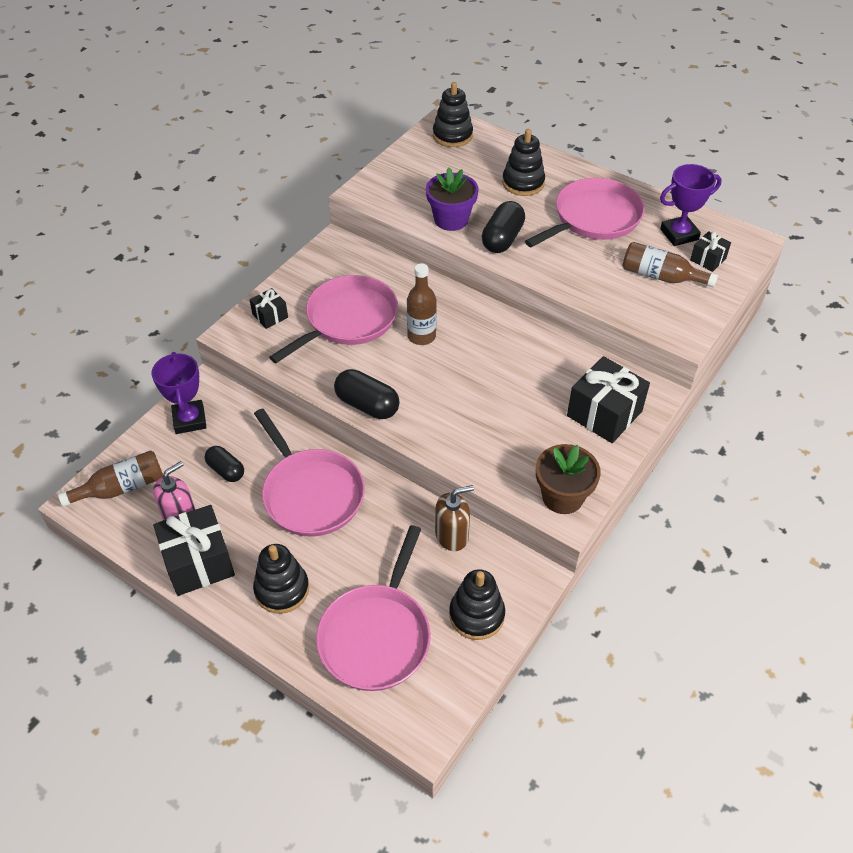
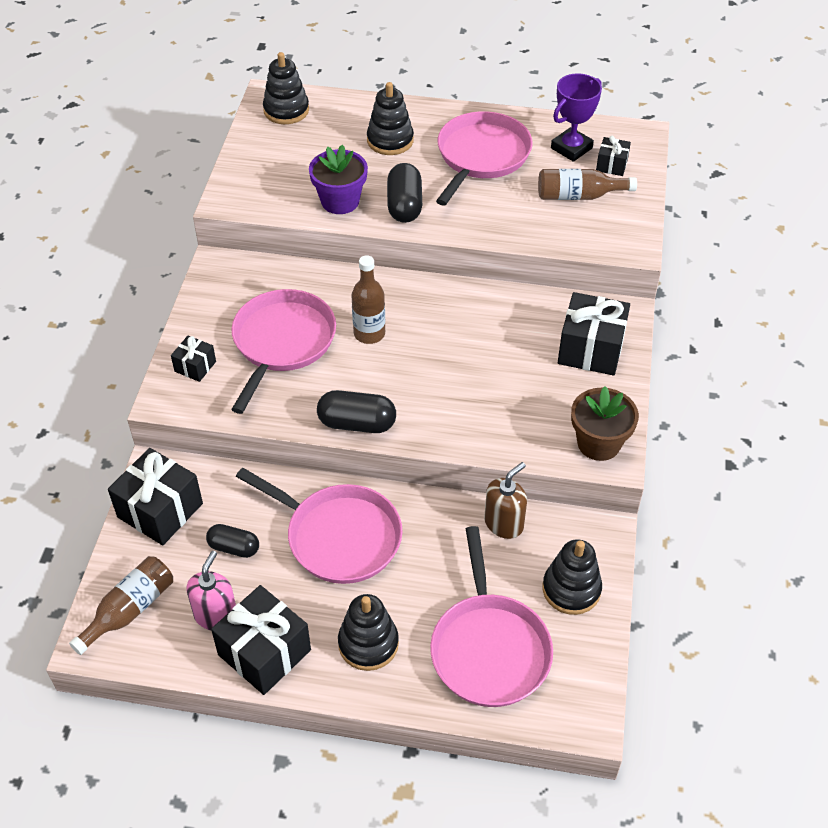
camera: 25 degrees left, 0 degrees up
purple trophy [151,352,207,434] -> black gift [108,448,203,545]

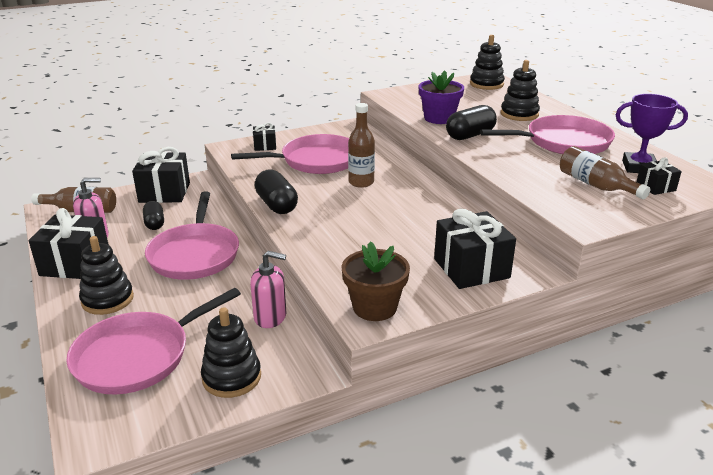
camera: 55 degrees right, 20 degrees down
brown soap dispenser [484,462,527,539] -> pink soap dispenser [250,251,286,328]

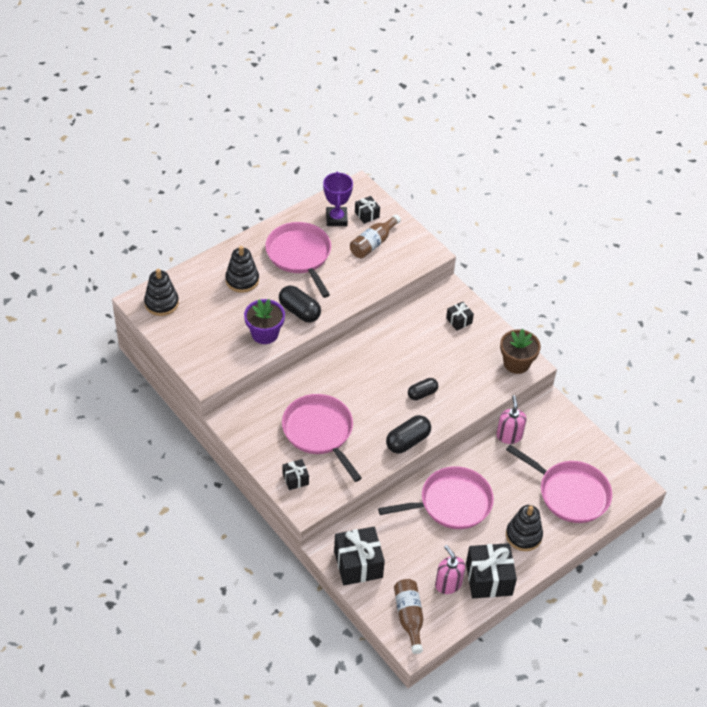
camera: 105 degrees left, 20 degrees up
black capsule [143,201,164,230] -> black capsule moved to [408,378,438,400]
black stacking toy [201,307,261,398] -> none
brown bottle [348,103,375,188] -> none
black gift [434,209,516,289] -> black gift [446,302,474,331], size x0.52

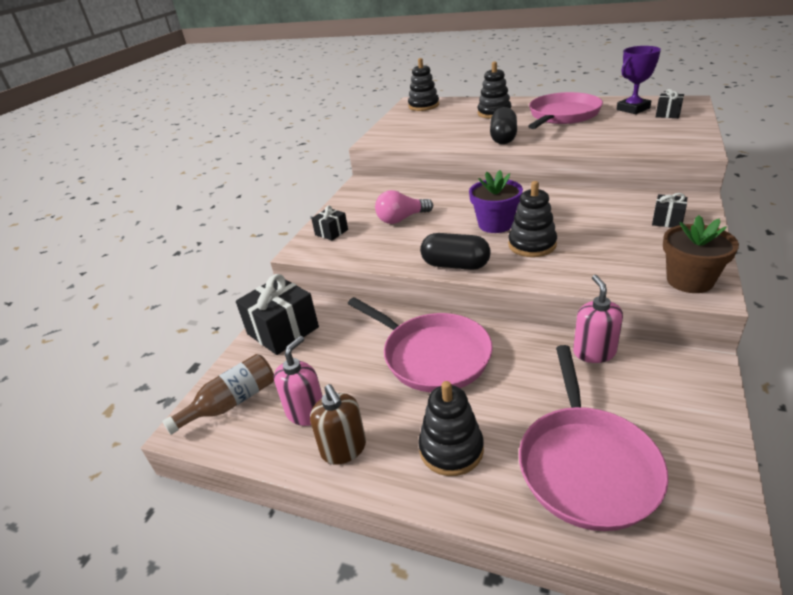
camera: 65 degrees right, 15 degrees down
purple flower pot [244,299,285,344] -> purple flower pot moved to [469,170,523,233]
pink pan [282,394,362,482] -> pink light bulb [375,190,433,224]
brown bottle [350,214,401,259] -> none
black capsule [408,378,438,400] -> black stacking toy [508,181,557,257]
black gift [466,543,517,598] -> brown soap dispenser [310,384,366,465]
pink soap dispenser [496,395,526,444] -> pink soap dispenser turned 60 degrees counterclockwise [573,275,623,363]

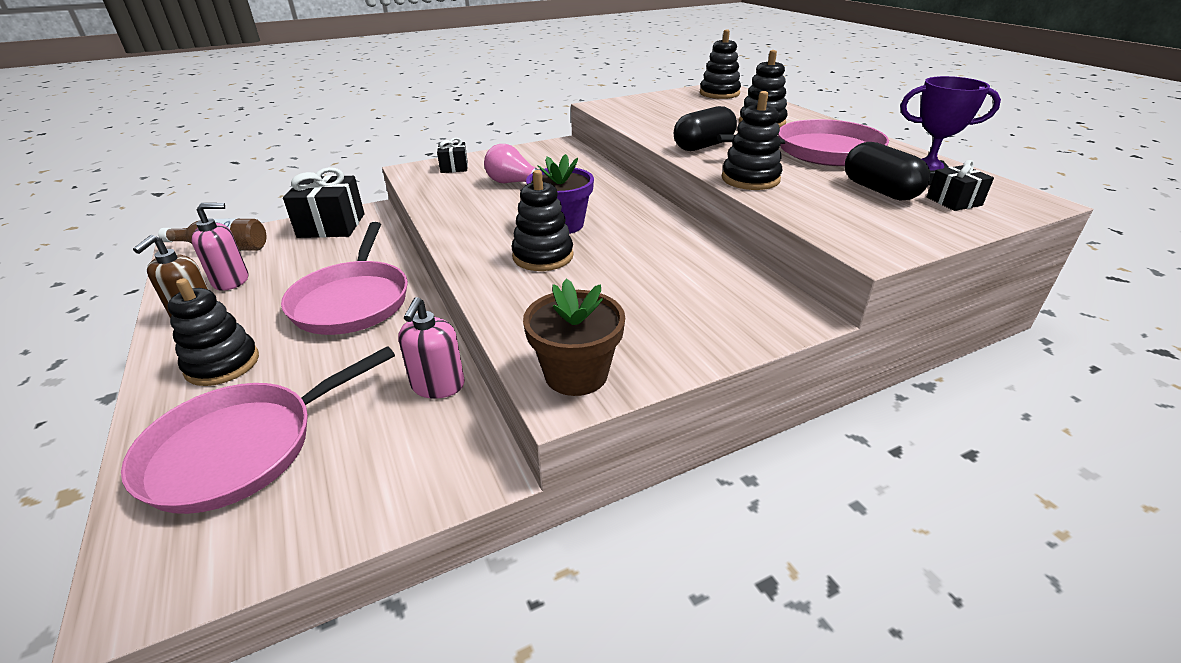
camera: 40 degrees right, 0 degrees up
black capsule [420,233,491,270] -> black capsule moved to [845,142,930,201]
pink soap dispenser [573,275,623,363] -> pink soap dispenser turned 150 degrees clockwise [399,297,465,399]
black gift [652,193,688,228] -> none
none -> black stacking toy [722,91,783,190]

